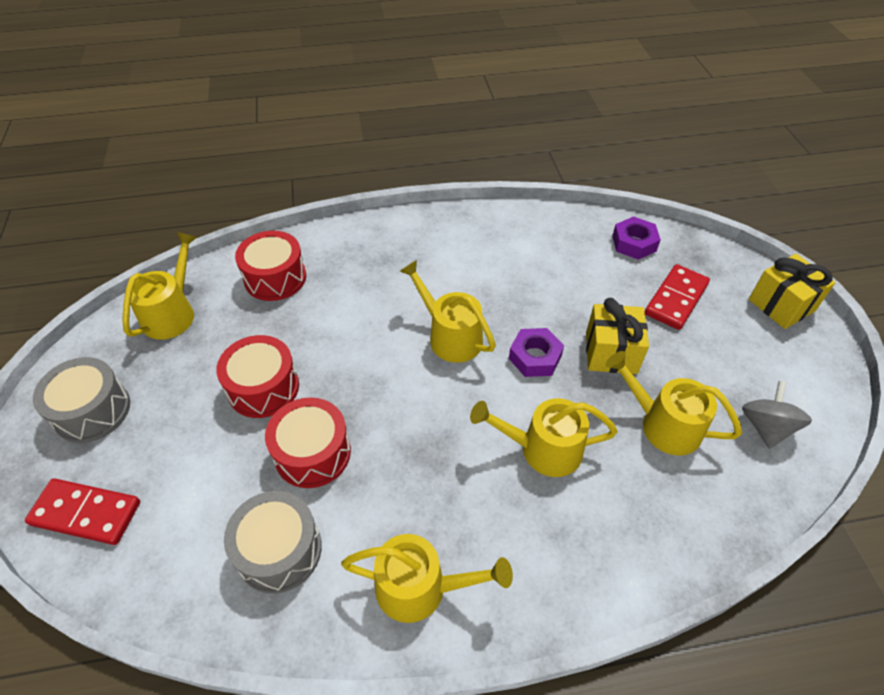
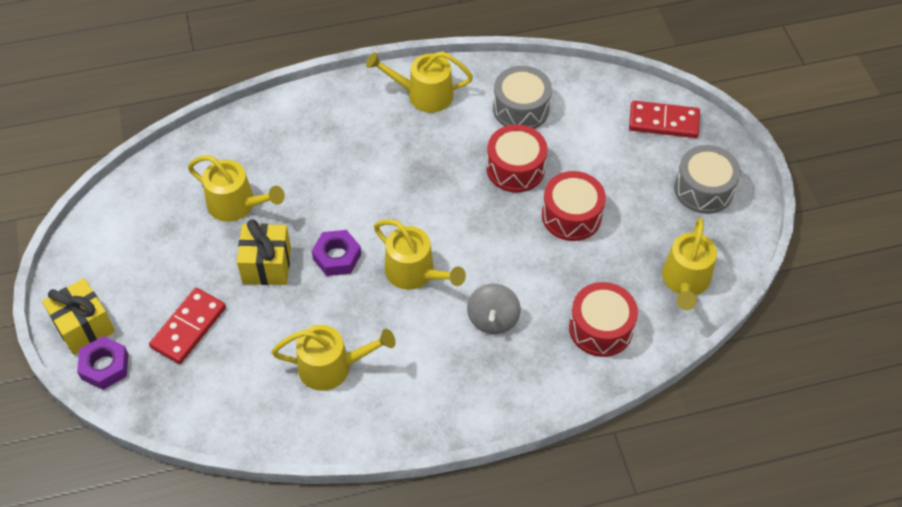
camera: 175 degrees right, 5 degrees up
yellow watering can [470,398,618,477] -> yellow watering can moved to [271,325,396,391]
purple nut [612,216,661,260] -> purple nut moved to [77,336,128,390]
grey spinning top [742,381,812,449] -> grey spinning top moved to [467,284,521,334]

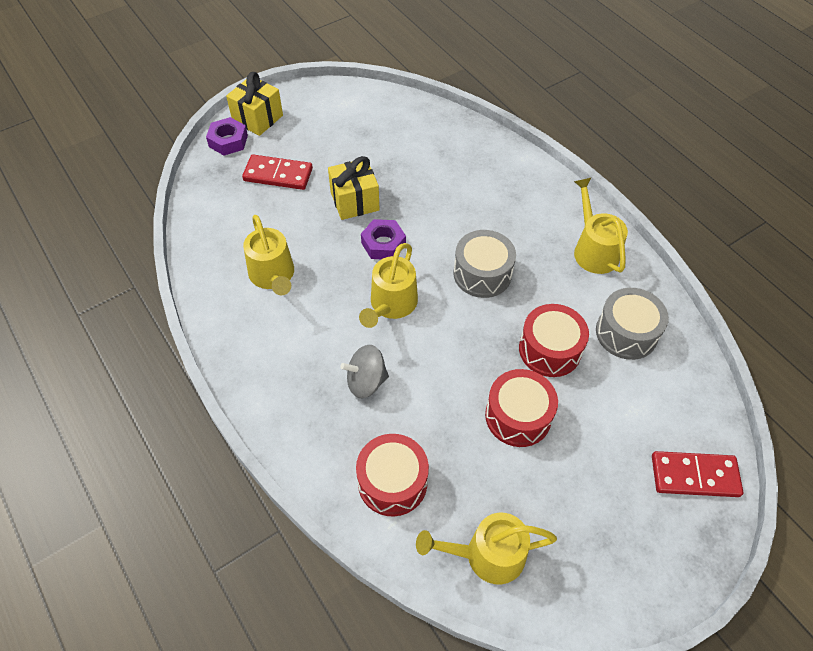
camera: 70 degrees right, 0 degrees up
yellow watering can [188,155,285,222] -> none
red domino [629,101,700,138] -> red domino turned 75 degrees counterclockwise [652,451,743,497]
grey drum [674,145,741,214] -> grey drum moved to [453,230,516,298]

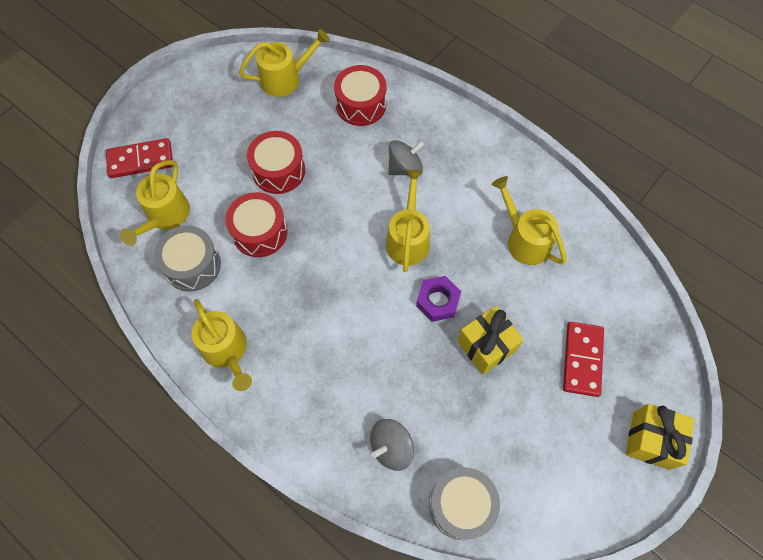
camera: 165 degrees right, 10 degrees up
purple nut [206,117,248,156] -> none
red domino [242,154,313,190] -> red domino turned 75 degrees counterclockwise [563,322,604,397]
grey drum [453,230,516,298] -> grey drum moved to [429,467,500,540]
none -> yellow watering can [120,160,190,246]
none -> grey spinning top [370,419,414,471]

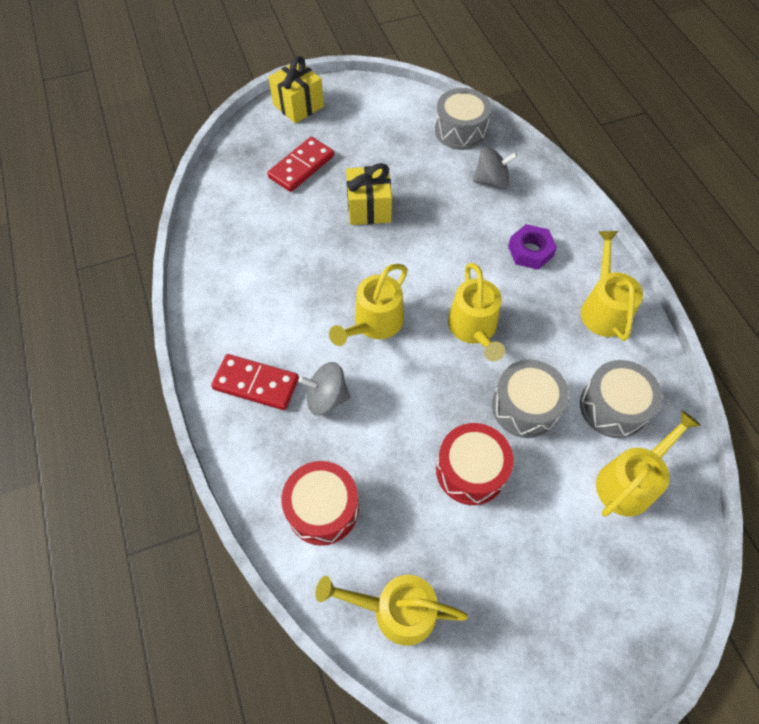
camera: 150 degrees left, 5 degrees down
red domino [106,138,173,178] -> red domino moved to [211,354,299,410]
red drum [225,192,287,257] -> grey drum [492,360,569,438]
purple nut [416,276,461,322] -> purple nut moved to [508,224,557,270]
yellow watering can [492,176,567,265] -> yellow watering can moved to [448,263,505,362]

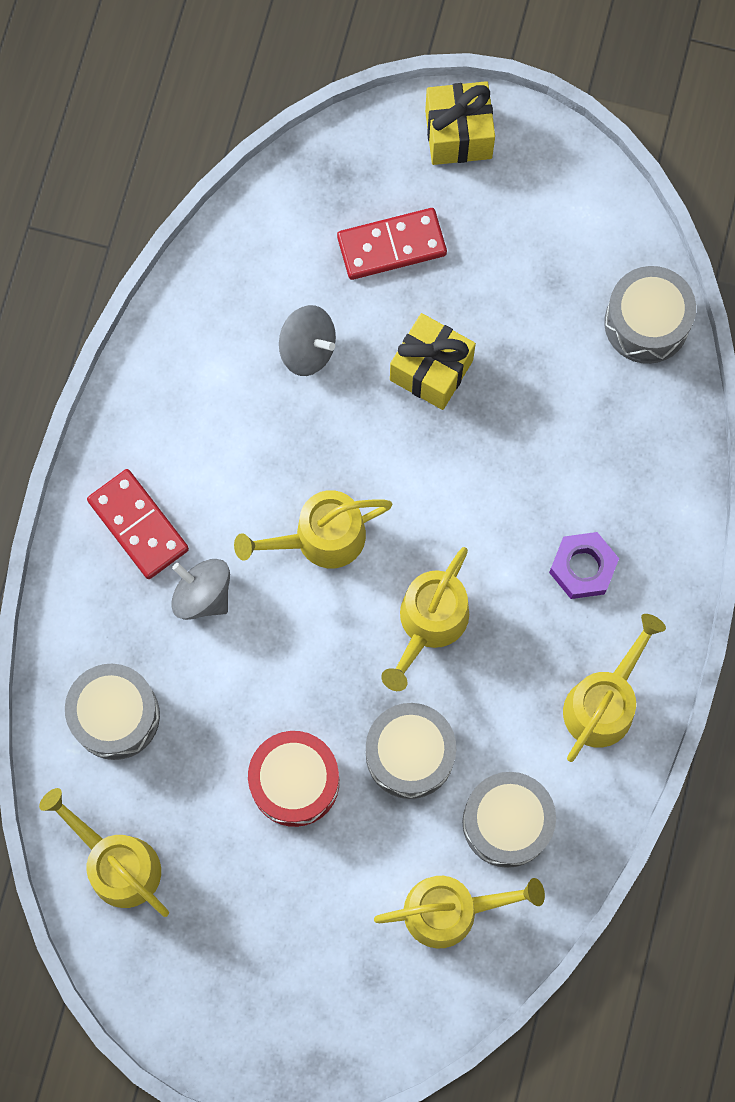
camera: 35 degrees right, 15 degrees up
red drum [281,461,359,546] -> grey drum [65,664,160,760]
grey spinning top [473,147,518,189] -> grey spinning top moved to [279,305,336,376]

